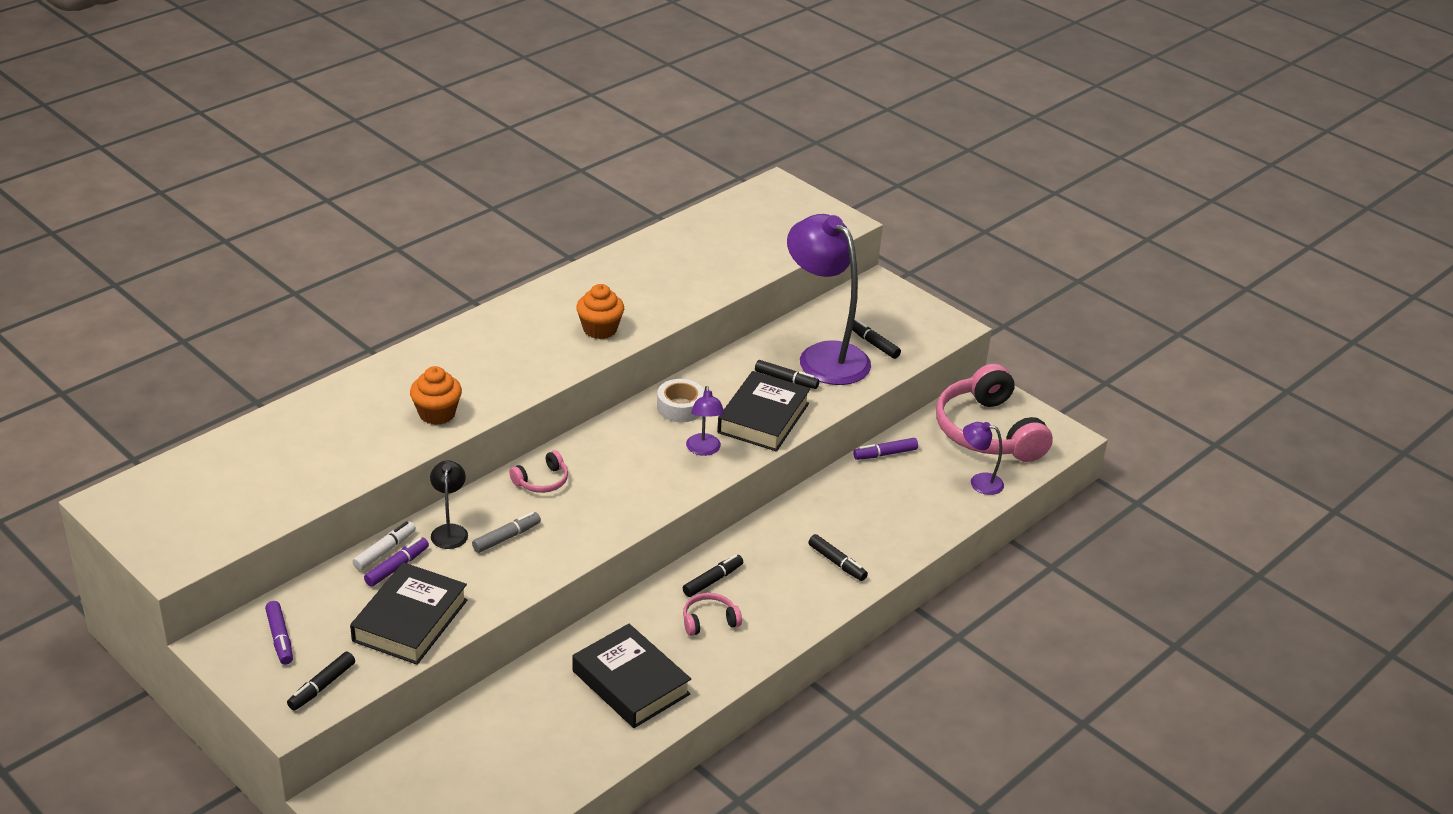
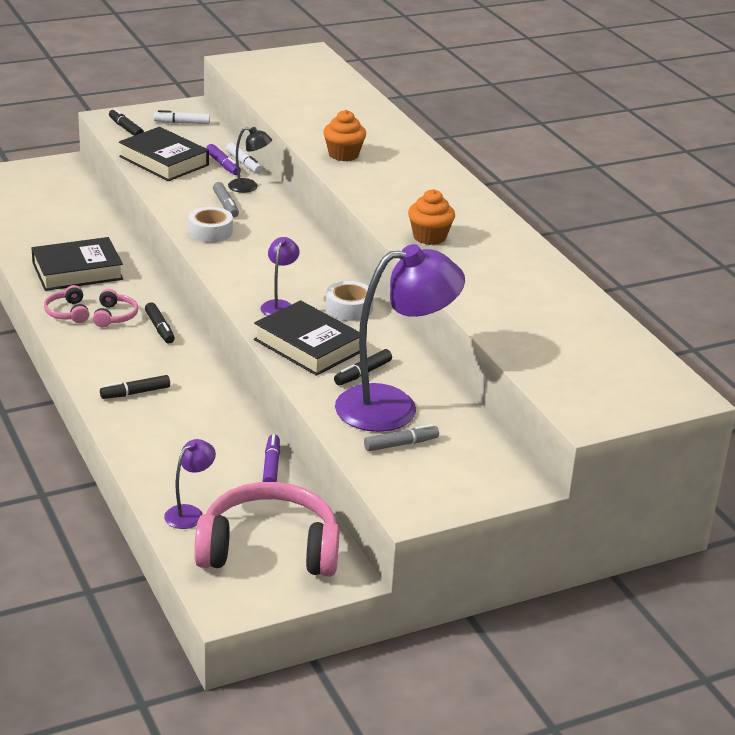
camera: 110 degrees right, 5 degrees down
purple marker [265,601,293,665] -> white marker [154,110,210,124]
pink headphones [509,450,568,493] -> pink headphones moved to [44,285,89,323]
purple lamp [686,386,724,456] -> purple lamp turned 90 degrees clockwise [260,237,300,316]
black marker [852,319,901,359] -> grey marker [364,424,439,451]
none -> white tape [189,207,233,243]

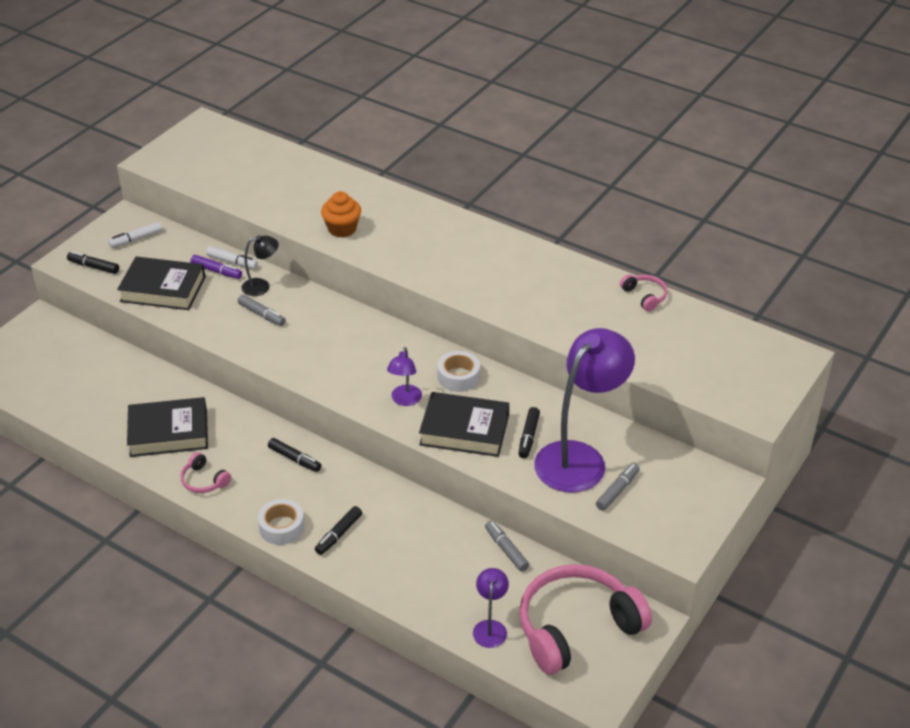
camera: 30 degrees left, 10 degrees up
black book [32,237,123,291] -> black book turned 45 degrees clockwise [127,397,208,457]
pink headphones [93,289,138,327] -> pink headphones moved to [620,274,667,312]
white tape [189,207,233,243] -> white tape moved to [258,499,304,545]
purple lamp [260,237,300,316] -> purple lamp turned 150 degrees counterclockwise [387,347,422,406]
purple marker [263,434,280,482] -> grey marker [485,521,529,572]
orange cupcake [408,189,455,245] -> none

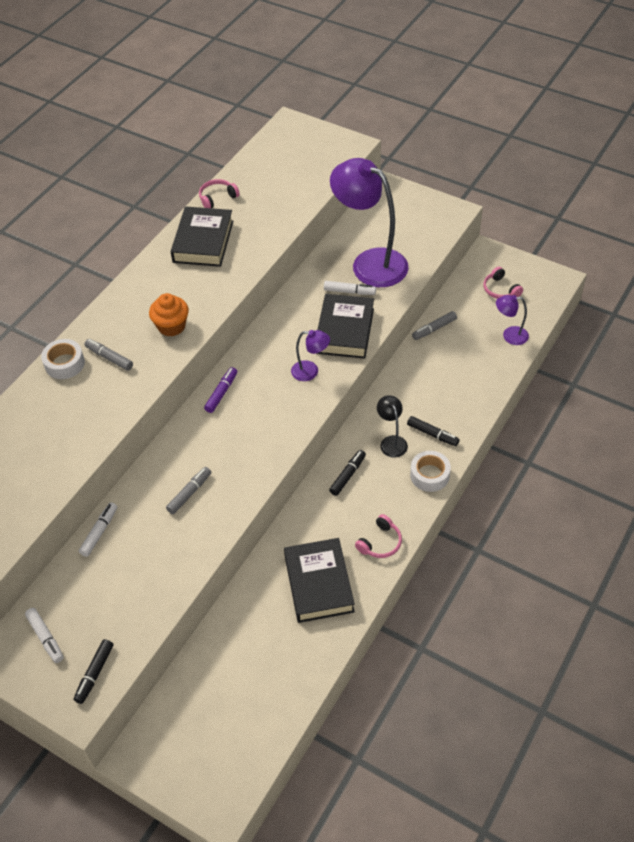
camera: 90 degrees left, 10 degrees up
black book [117,257,205,310] -> black book moved to [171,207,233,267]
purple marker [191,255,242,279] -> purple marker moved to [204,367,237,413]
black lamp [241,235,279,296] -> black lamp moved to [377,395,408,458]
orange cupcake [321,191,361,238] -> orange cupcake moved to [149,293,189,337]
white tape [437,351,480,392] -> white tape moved to [41,339,85,379]
black marker [518,407,540,458] -> white marker [324,281,376,295]
pink headphones [519,564,652,675] -> pink headphones [484,267,523,299], size x0.43
grey marker [596,463,640,511] -> grey marker moved to [85,339,133,371]

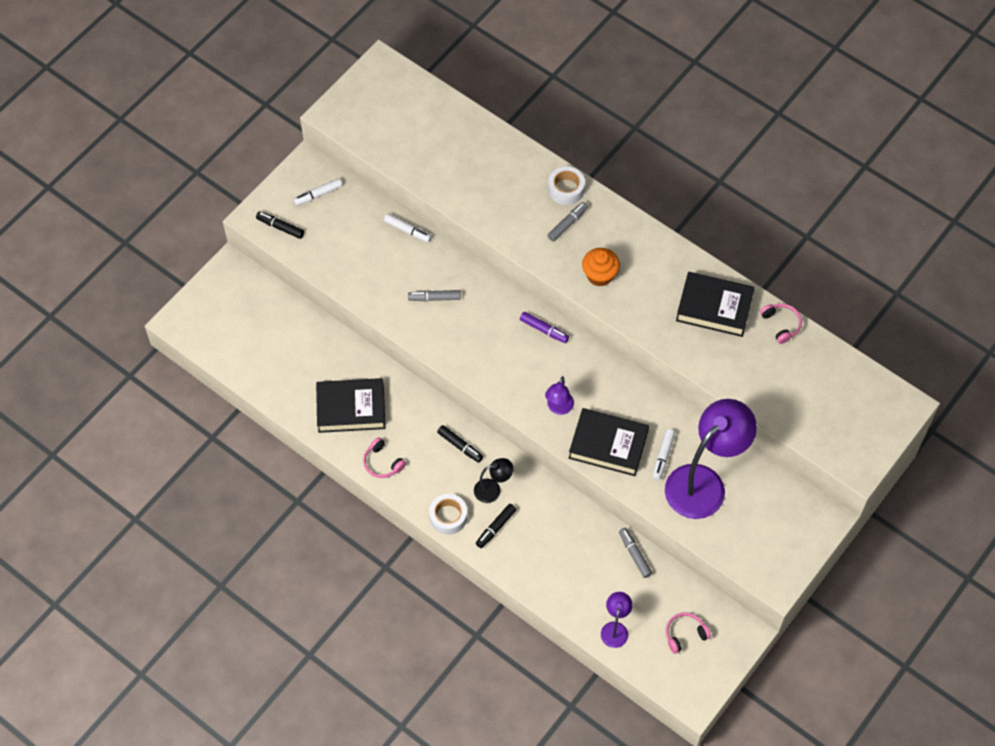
camera: 95 degrees right, 10 degrees up
grey marker [166,467,211,514] -> grey marker turned 135 degrees clockwise [408,290,461,301]

